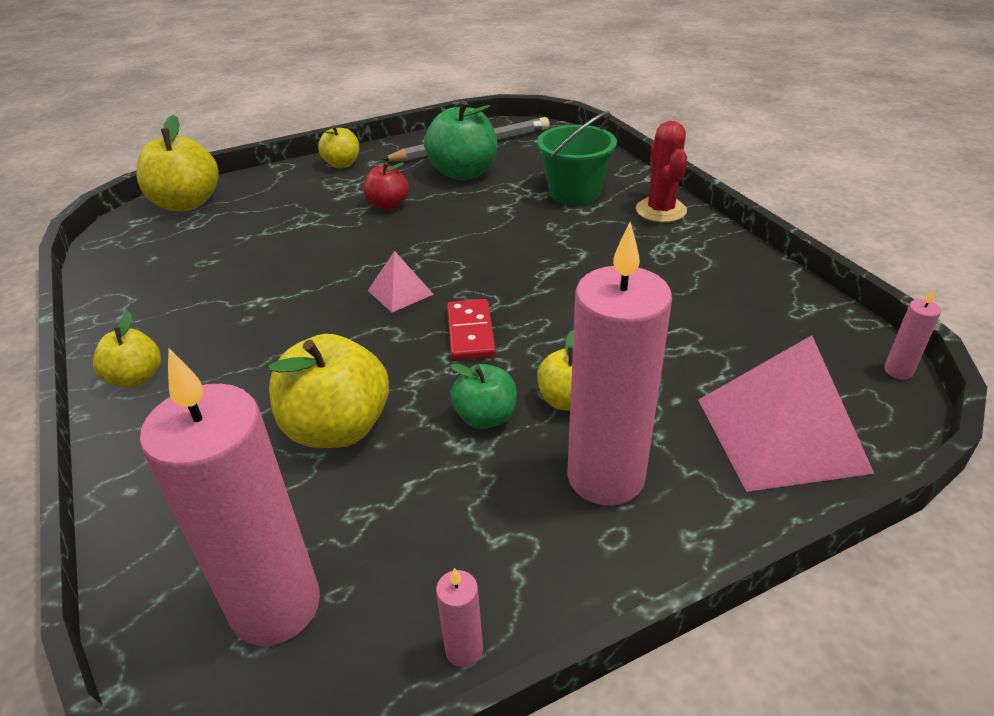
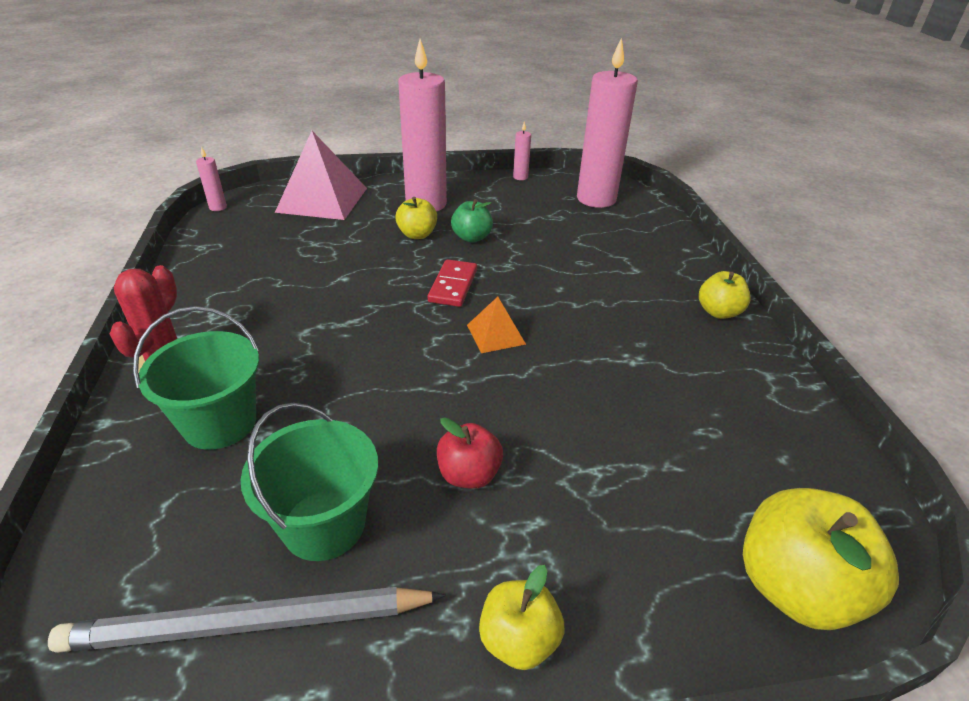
camera: 165 degrees left, 0 degrees up
yellow apple [269,334,389,448] -> none
pink pyramid [368,251,434,312] -> orange pyramid [467,297,526,353]
green apple [424,101,497,180] -> green bucket [241,403,378,561]

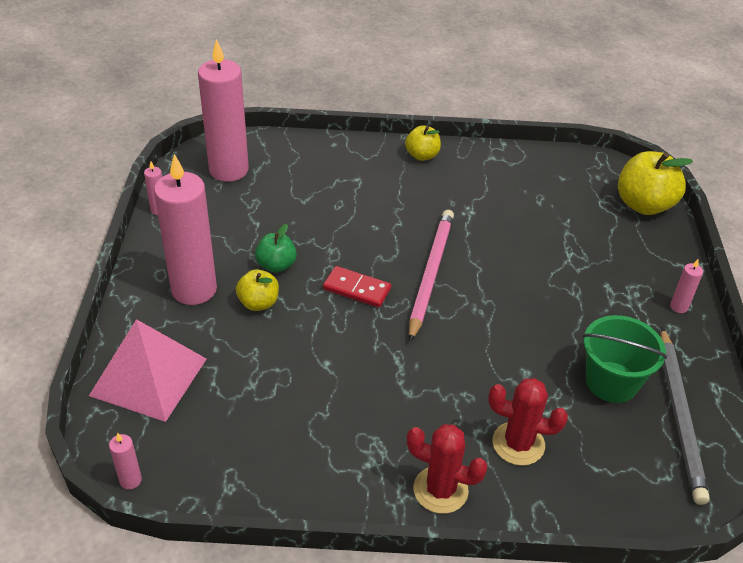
camera: 80 degrees left, 5 degrees up
green bucket [133,306,259,450] -> red cactus [488,378,568,466]
red apple [437,417,503,489] -> none
orange pyramid [467,297,526,353] -> pink pencil [409,210,454,342]
yellow apple [479,565,565,670] -> pink candle [670,259,703,313]

